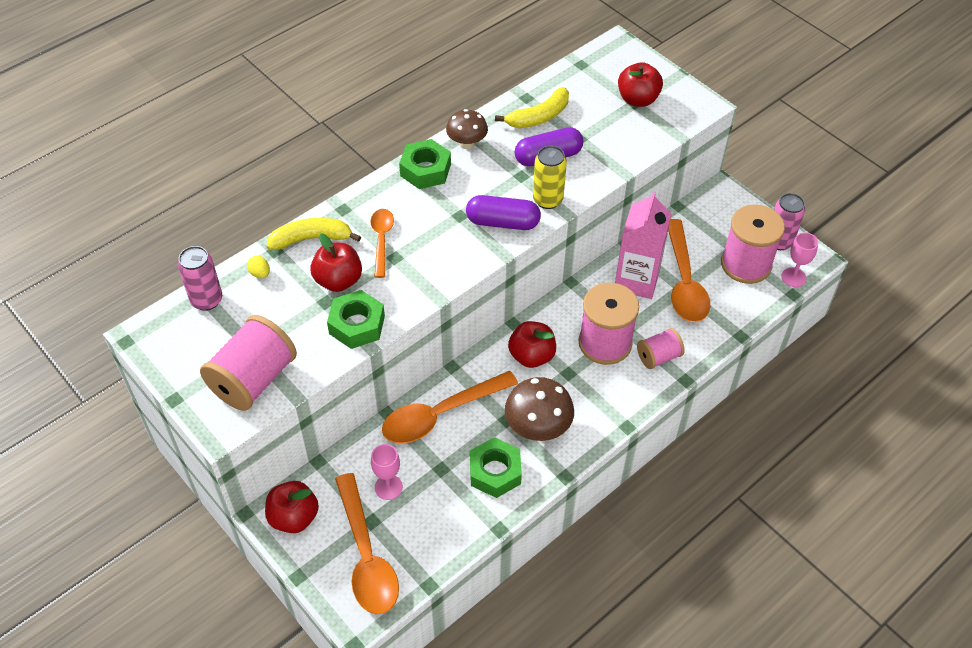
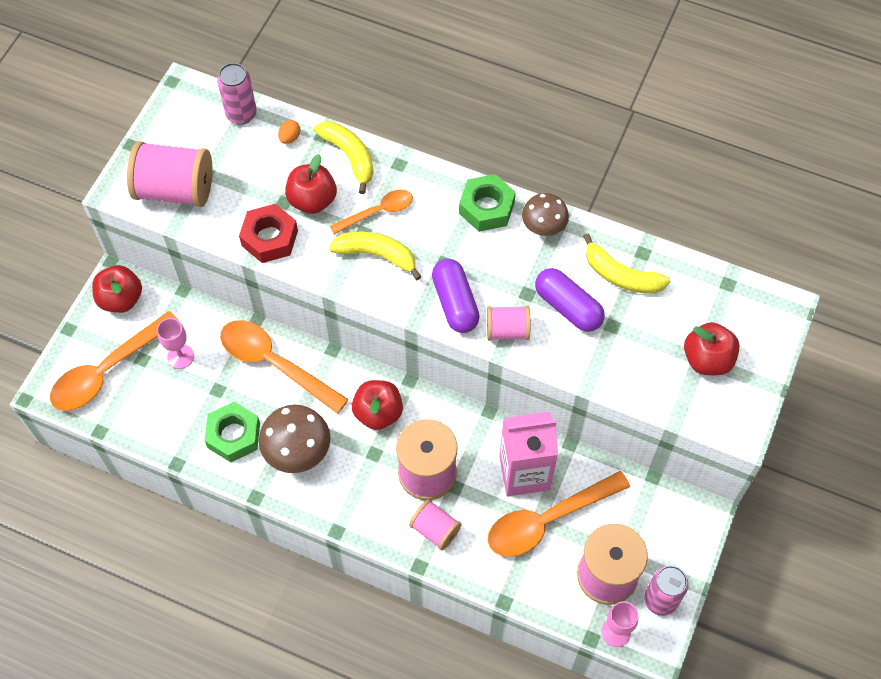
camera: 65 degrees right, 10 degrees up
yellow egg [247,256,270,278] -> orange egg [278,120,300,144]
green nut [327,290,385,349] -> red nut [239,204,298,263]
yellow can [533,146,567,209] -> pink spool [487,306,530,341]
none -> yellow banana [329,232,422,280]

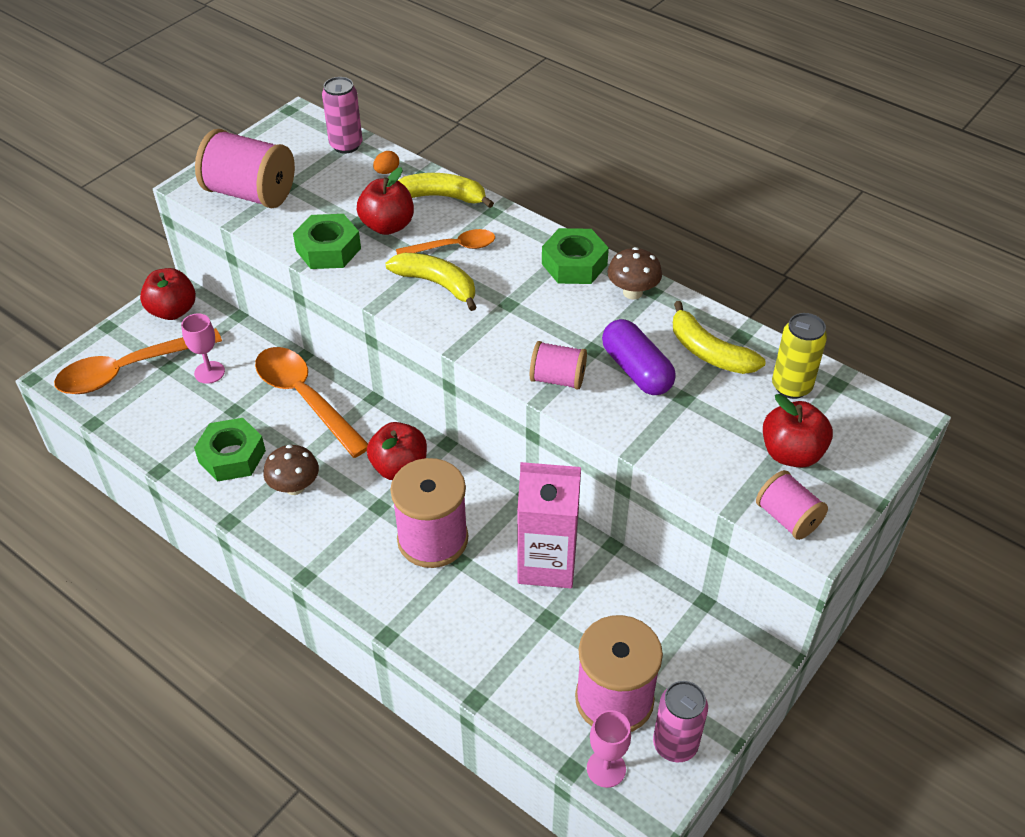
camera: 15 degrees right, 15 degrees down
red nut [239,204,298,263] -> green nut [293,214,361,269]
brown mushroom [259,404,331,473] -> brown mushroom [263,445,319,495], size x0.66
yellow banana [314,122,374,194] -> yellow banana turned 60 degrees counterclockwise [398,173,494,208]
pink spool [409,499,462,550] -> pink spool moved to [756,470,828,540]
purple capsule [432,259,480,333] -> none
orange spoon [488,471,630,557] -> none
none -> yellow can [772,313,827,399]

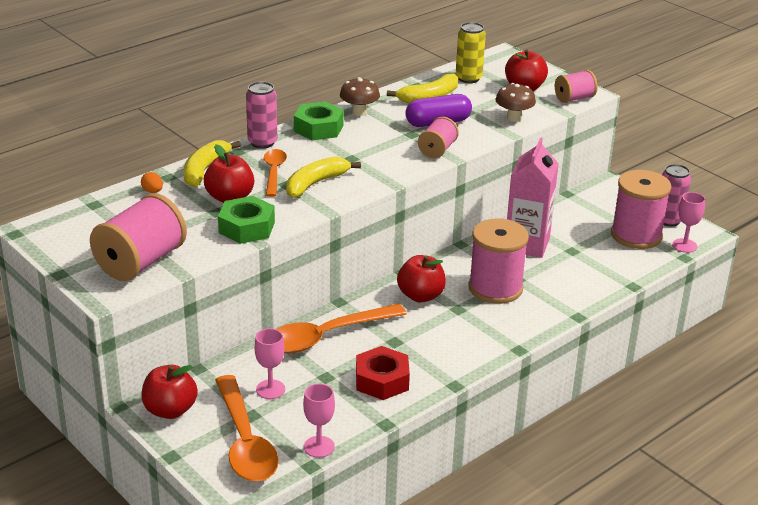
camera: 80 degrees left, 15 degrees down
green nut [194,418,266,482] -> red nut [356,346,410,400]
brown mushroom [263,445,319,495] -> brown mushroom moved to [496,83,536,122]
pink can [322,77,363,154] -> pink can moved to [246,81,278,149]
none -> pink goblet [303,384,335,458]

